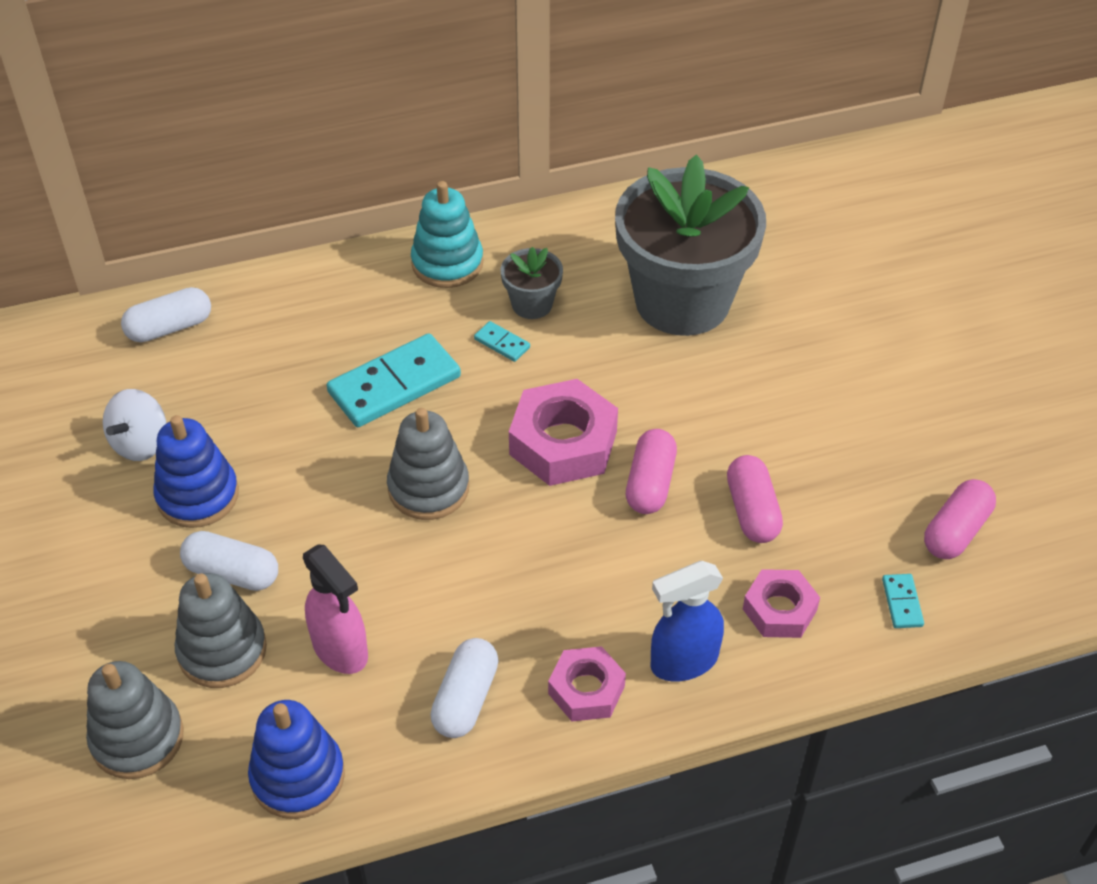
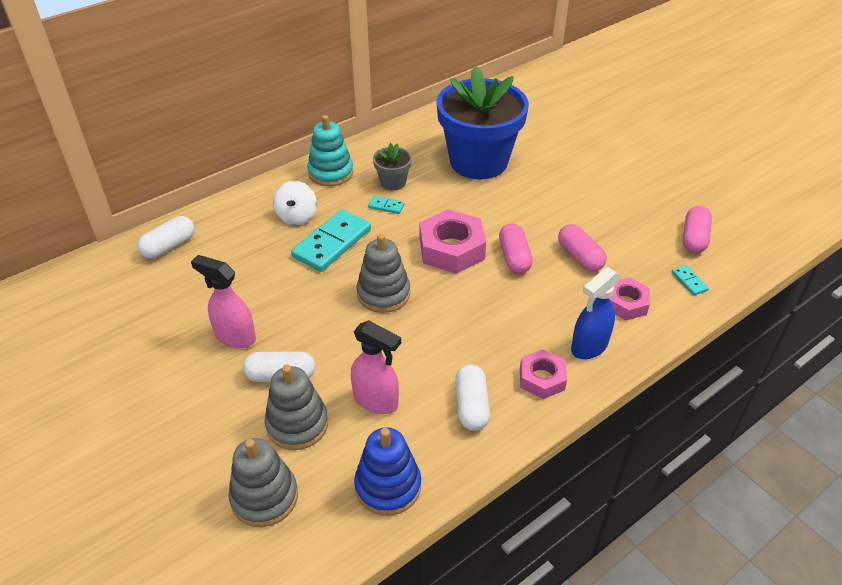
camera: 20 degrees left, 5 degrees down
white spinning top [103,389,166,461] -> white spinning top moved to [273,181,317,225]
blue stacking toy [153,415,239,528] -> pink spray bottle [191,255,256,349]
grey flower pot [615,155,766,336] -> blue flower pot [436,66,529,179]

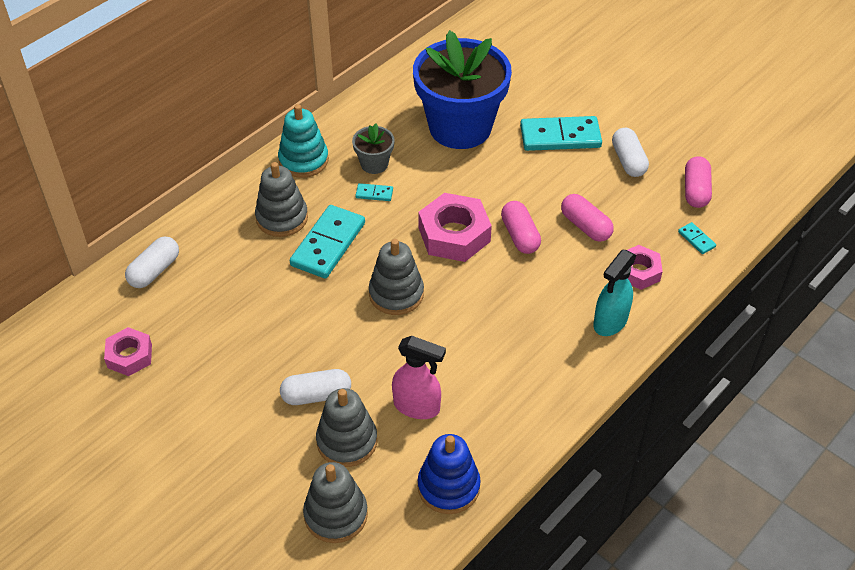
camera: 10 degrees left, 5 degrees up
pink spray bottle [191,255,256,349] -> none
white spinning top [273,181,317,225] -> grey stacking toy [255,162,308,237]
white capsule [455,364,490,431] -> white capsule moved to [612,128,649,177]
pink nut [520,349,567,399] -> pink nut moved to [104,327,152,376]
blue spray bottle [571,267,621,359] -> turquoise spray bottle [593,250,637,336]
none -> turquoise domino [520,116,602,151]

